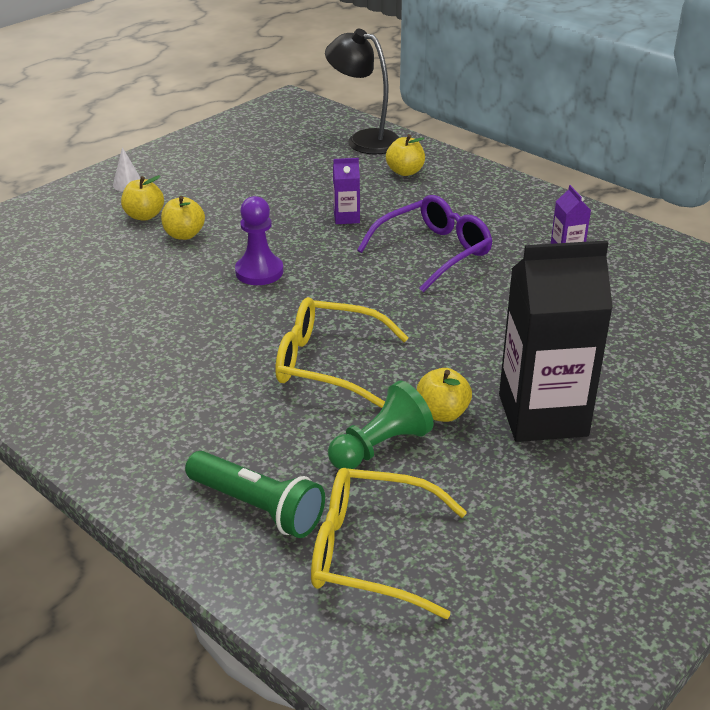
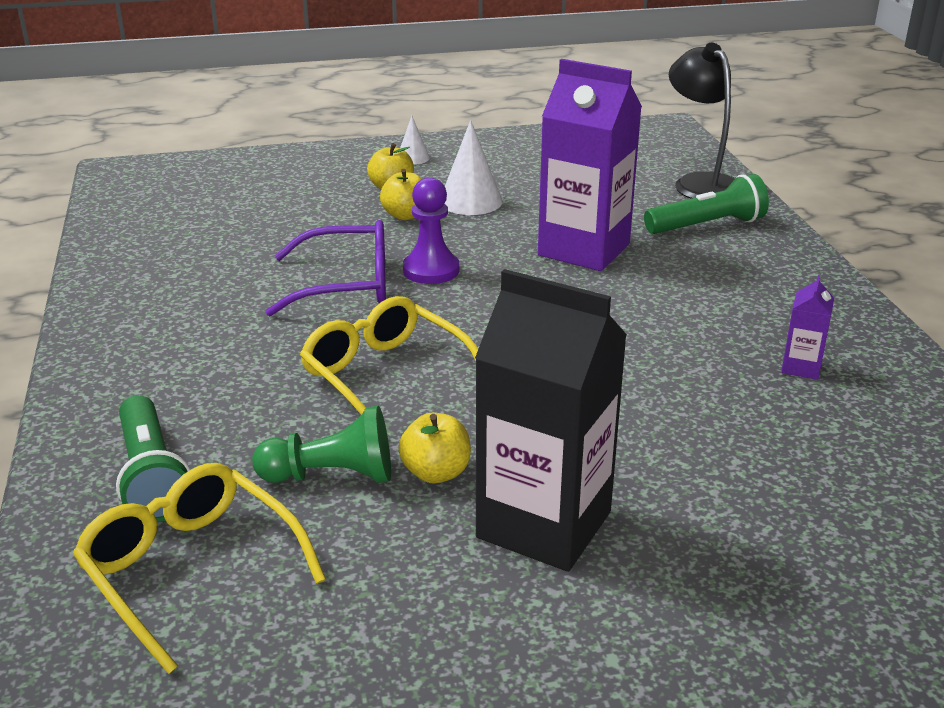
camera: 35 degrees right, 5 degrees down
purple carton [333,158,360,224] -> purple carton [538,59,642,271], size x2.34
purple glasses [357,195,492,292] -> purple glasses moved to [265,220,386,316]
yellow apple [386,134,425,176] -> green flashlight [644,174,769,234]
none -> white cone [445,120,502,215]

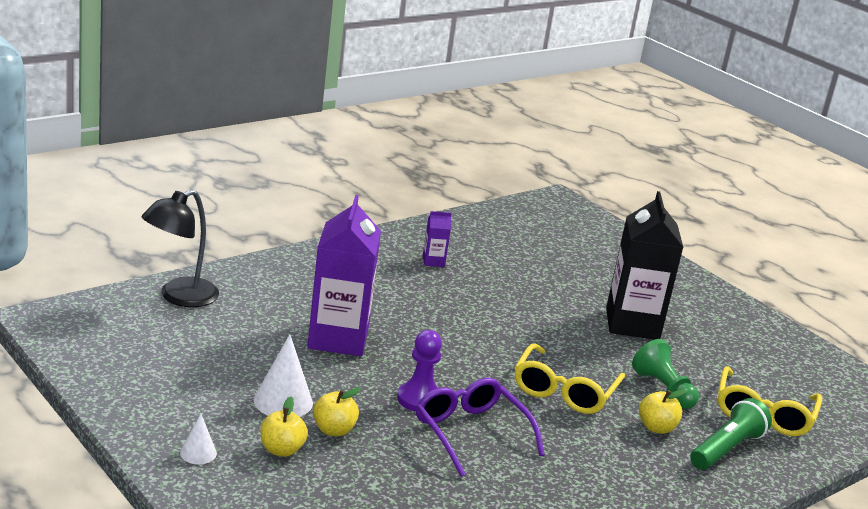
camera: 120 degrees left, 5 degrees down
yellow apple [398,413,471,483] -> yellow apple moved to [639,389,686,434]
green flashlight [644,174,769,234] -> none

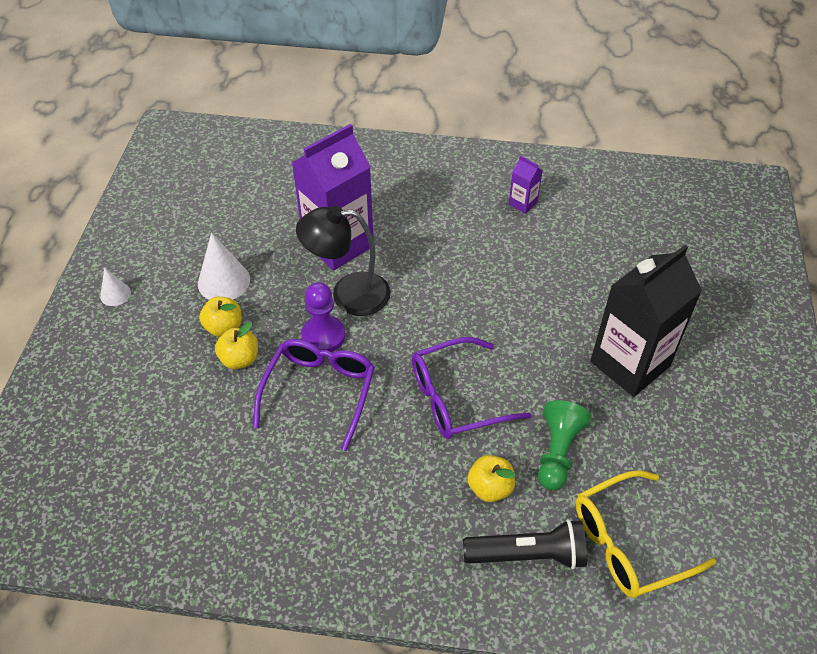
camera: 50 degrees right, 25 degrees up
black lamp [141,189,219,307] -> black lamp moved to [296,206,391,316]
yellow apple [260,397,308,457] -> yellow apple moved to [215,322,258,369]
yellow glasses [514,343,625,414] -> purple glasses [412,337,531,439]
green flashlight [690,398,772,470] -> black flashlight [463,519,587,570]

